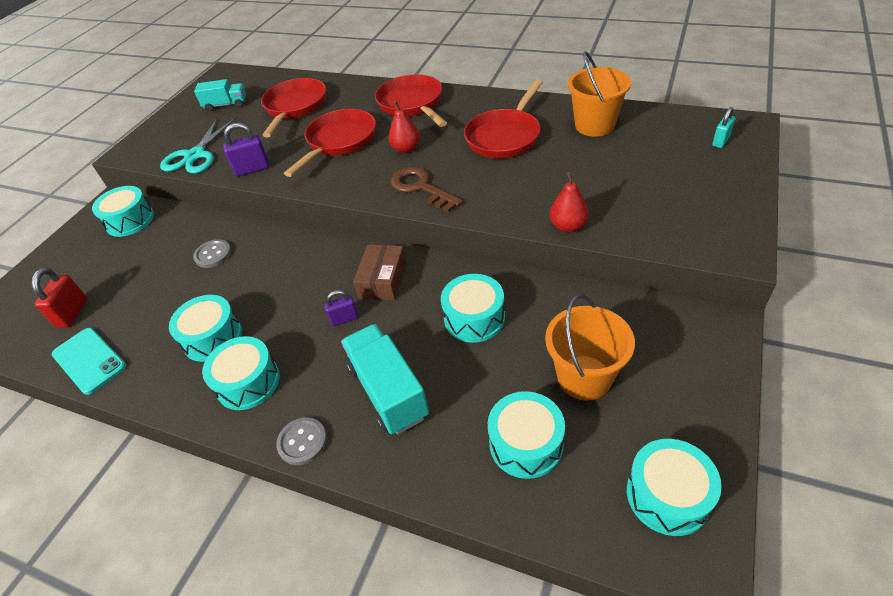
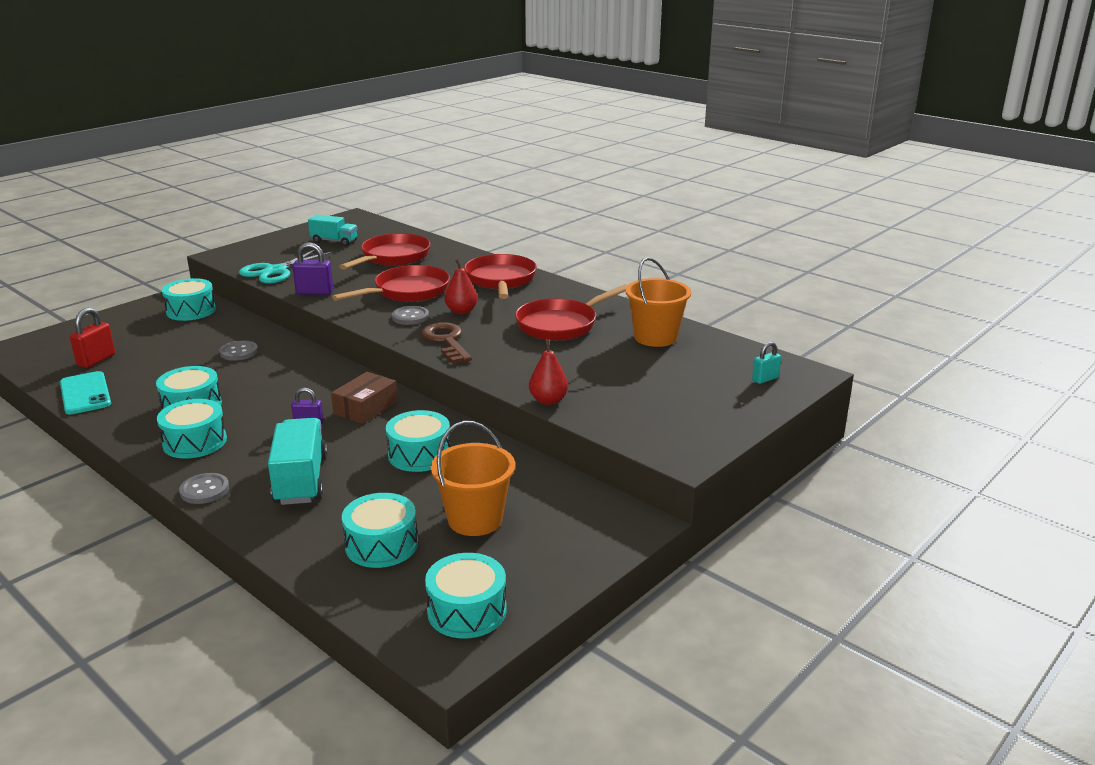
camera: 15 degrees right, 20 degrees down
none -> grey button [392,306,429,325]

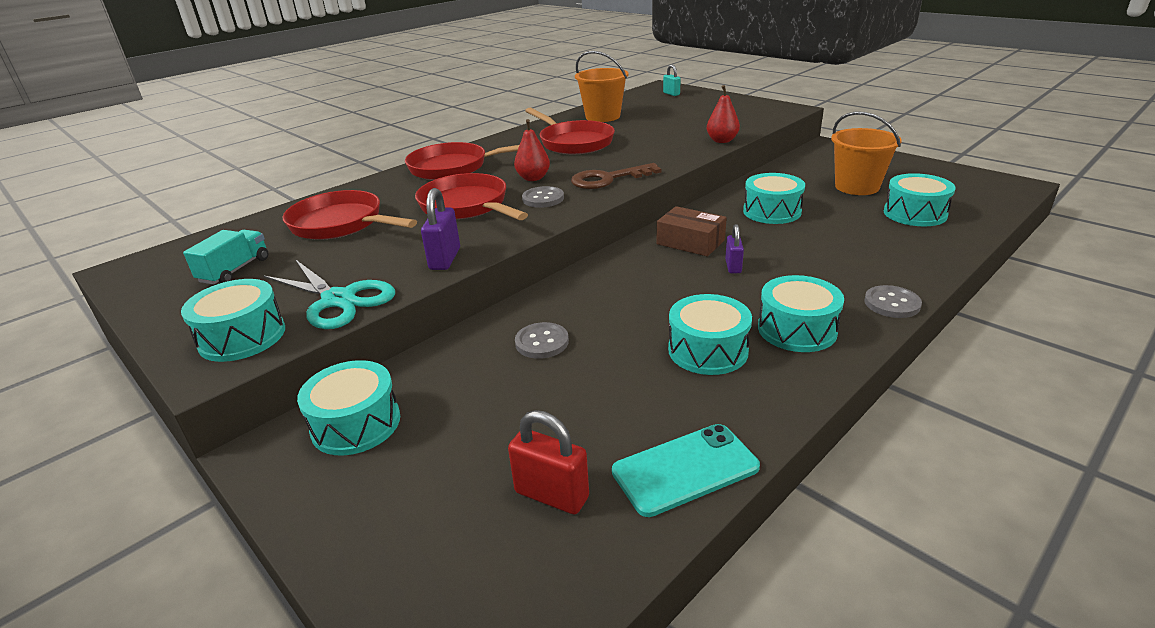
camera: 85 degrees left, 5 degrees up
turquoise truck [268,418,328,505] -> none
turquoise drum [425,553,507,638] -> turquoise drum moved to [181,279,285,362]

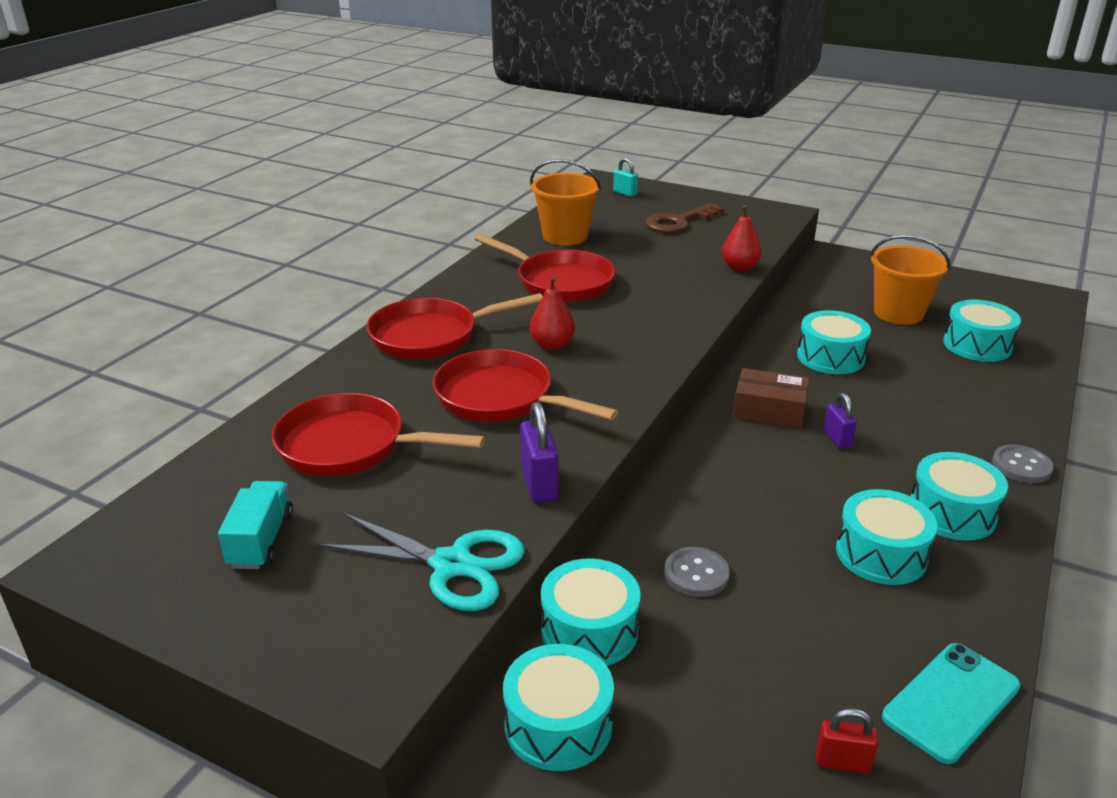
camera: 20 degrees left, 0 degrees up
turquoise drum [181,279,285,362] -> turquoise drum moved to [541,558,641,666]
red padlock [508,410,589,515] -> red padlock [816,708,879,773], size x0.65
grey button [522,186,564,208] -> none
brown key [571,163,661,189] -> brown key moved to [646,203,724,233]

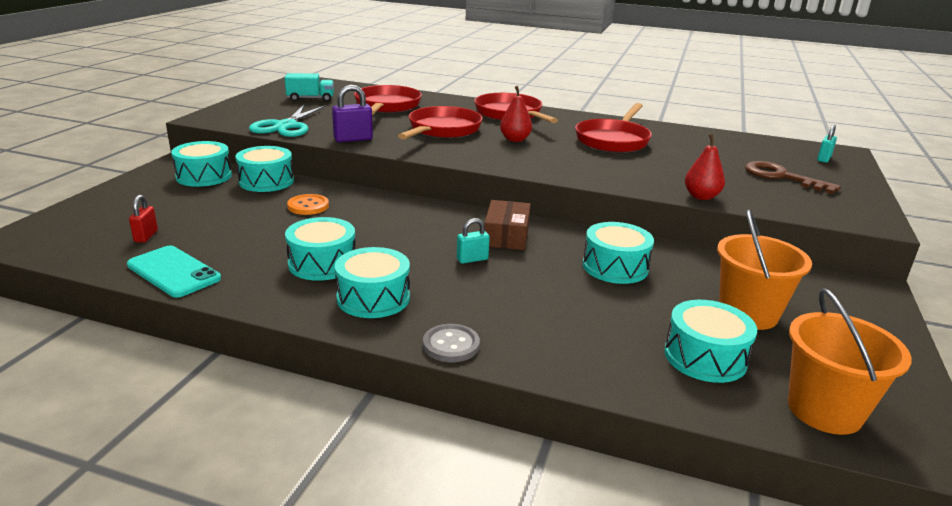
camera: 80 degrees right, 5 degrees down
orange bucket [530,159,601,246] -> orange bucket moved to [788,288,912,435]
grey button [664,547,730,597] -> orange button [287,194,329,215]
purple padlock [824,393,857,449] -> turquoise padlock [457,218,490,264]

